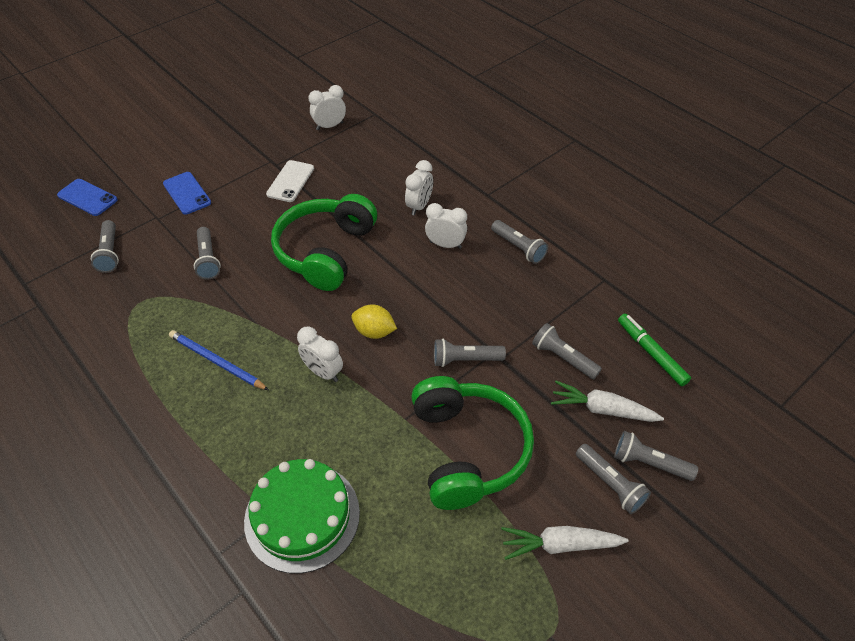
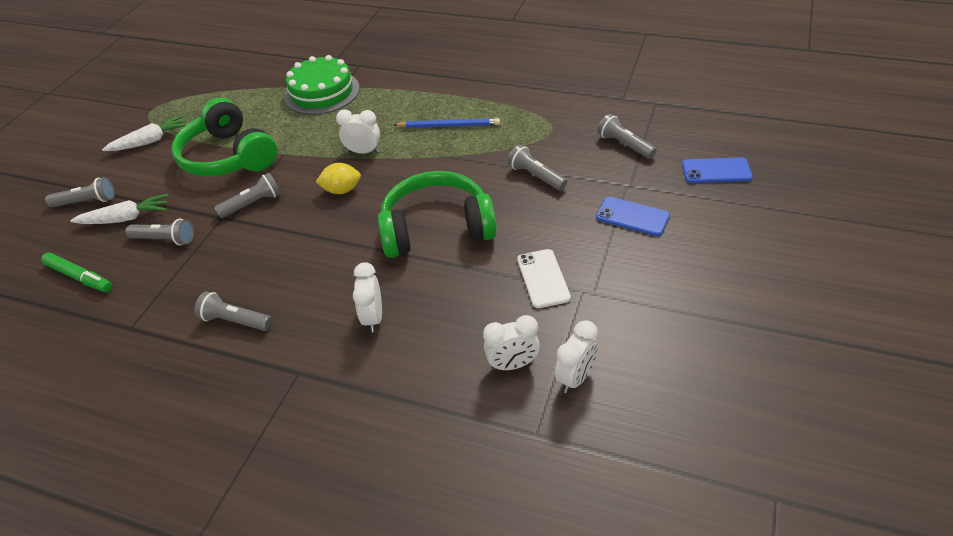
camera: 155 degrees right, 5 degrees down
green headphones [271,194,377,291] -> green headphones turned 90 degrees counterclockwise [378,171,497,258]
white clock [425,203,467,249] -> white clock moved to [483,315,540,370]
grey flashlight [576,444,651,514] -> none

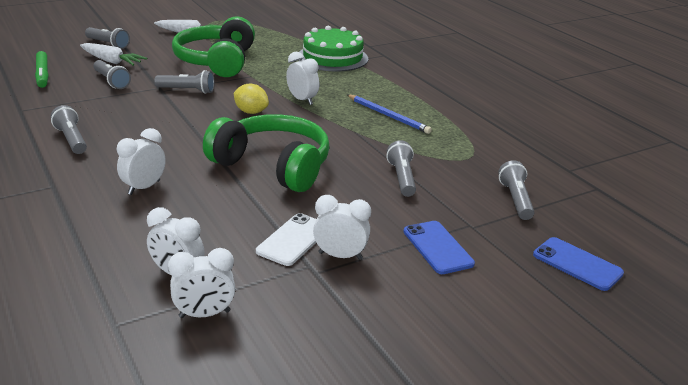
camera: 35 degrees right, 15 degrees down
none -> white clock [313,195,371,260]

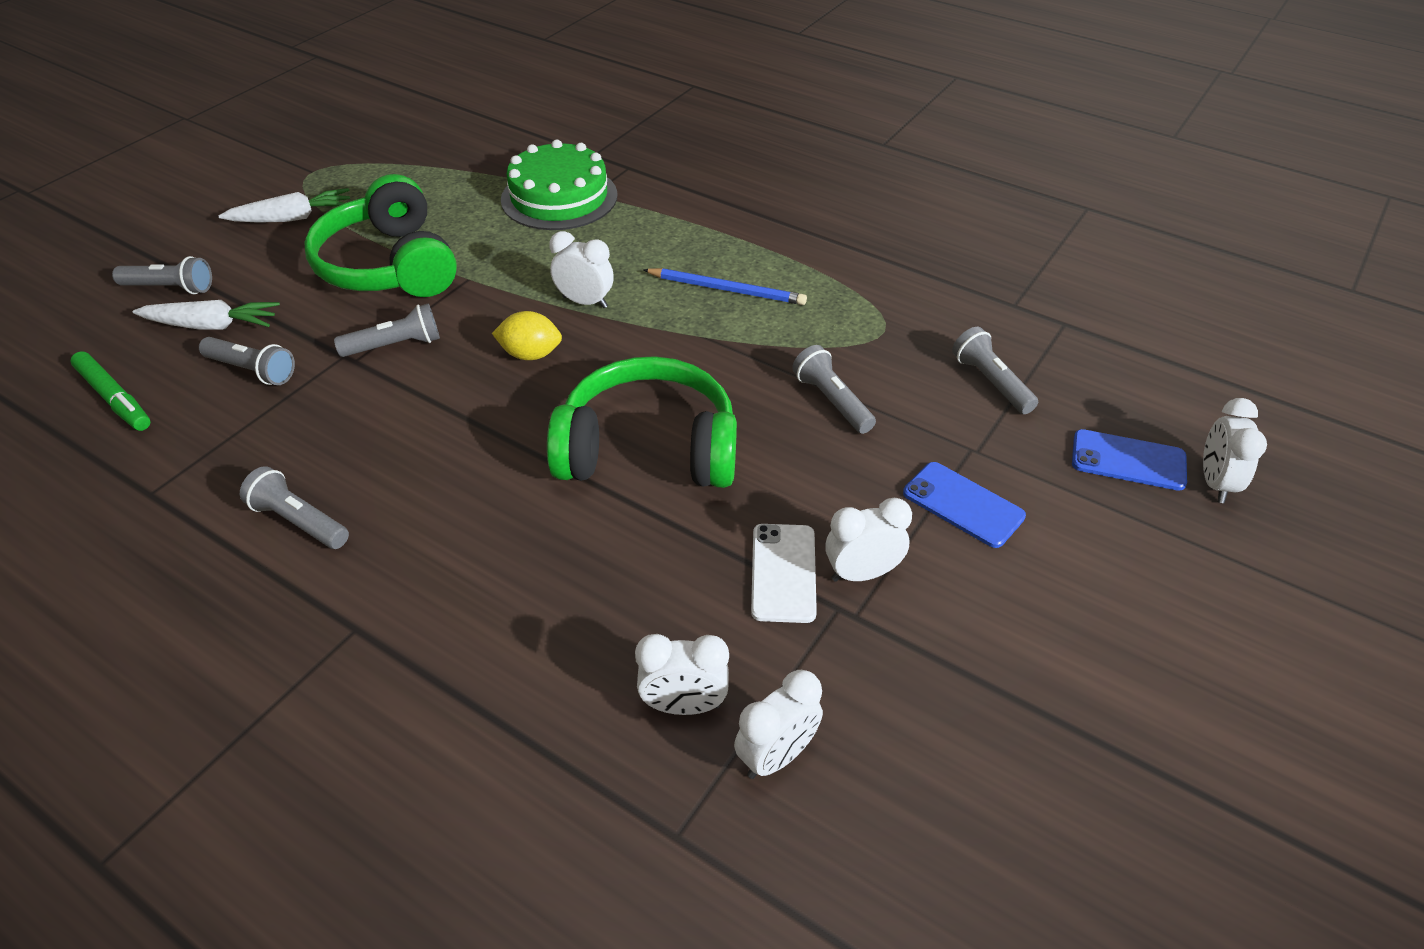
camera: 25 degrees left, 15 degrees up
white clock [117,128,166,195] -> white clock moved to [1203,398,1267,503]

